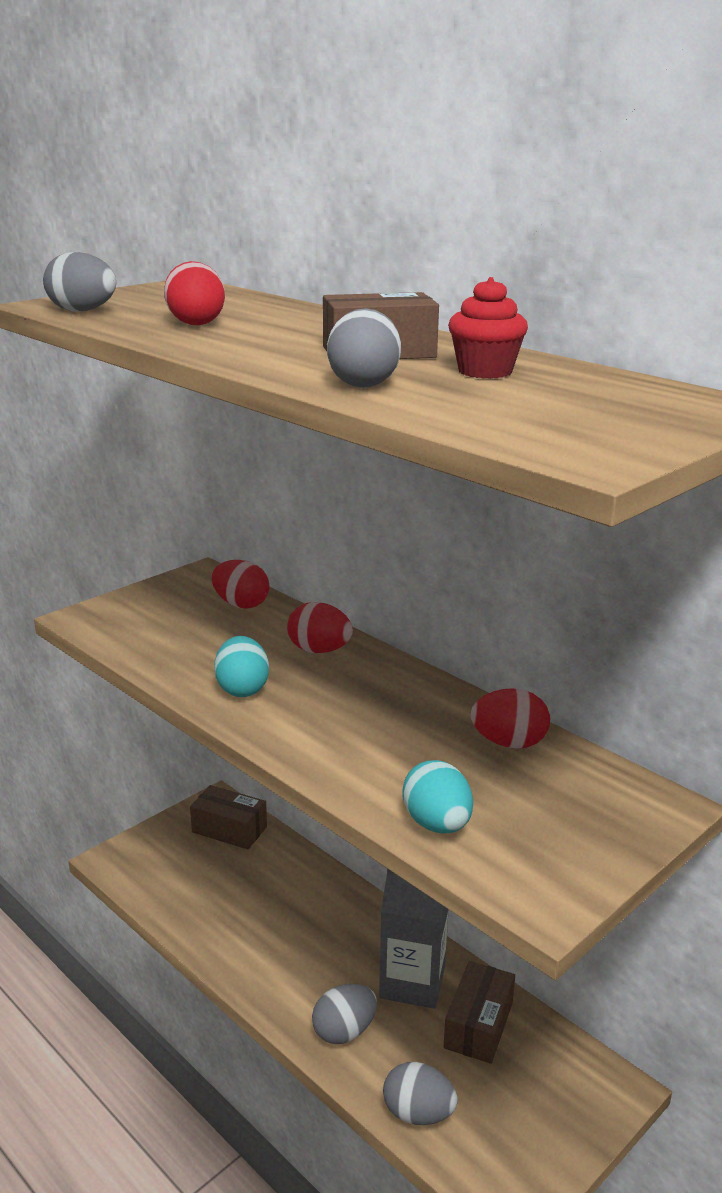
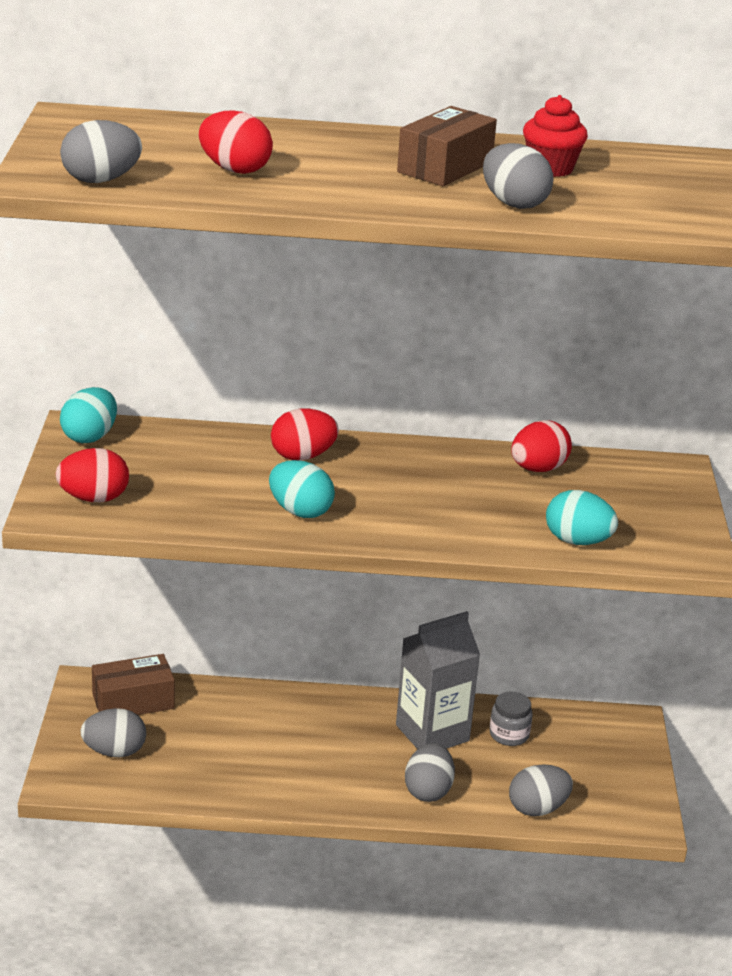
camera: 45 degrees left, 5 degrees up
red egg [211,560,270,608] -> red egg moved to [55,448,129,502]
brown box [444,961,515,1064] -> grey jar [489,691,533,746]
none -> turquoise egg [60,387,117,443]
none -> grey egg [80,708,146,757]

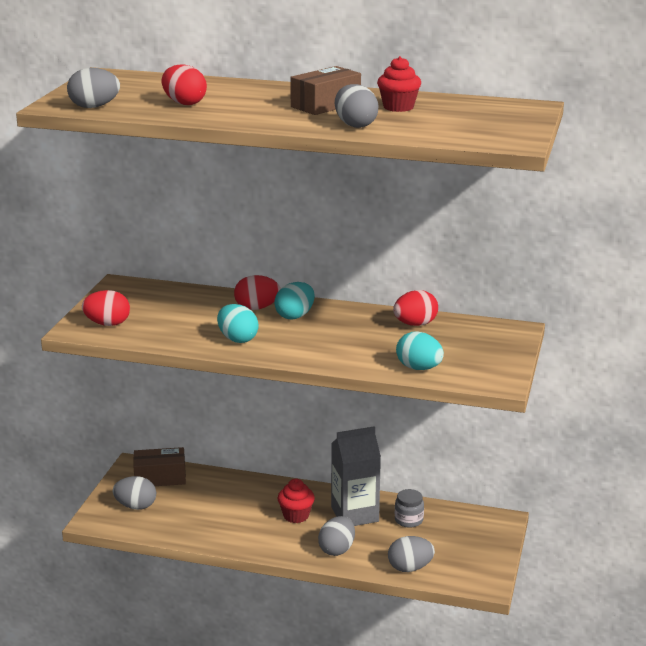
camera: 15 degrees right, 5 degrees down
turquoise egg [60,387,117,443] -> turquoise egg moved to [274,282,315,319]
none -> red cupcake [278,479,315,523]

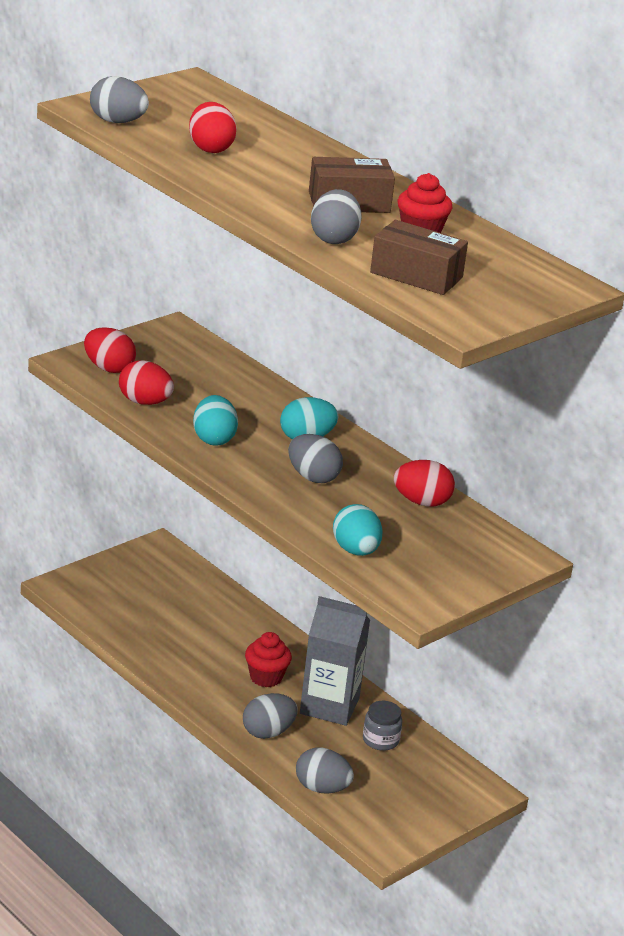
camera: 30 degrees right, 5 degrees up
grey egg [113,476,156,510] -> grey egg moved to [288,434,343,483]
brown box [133,447,186,486] -> brown box moved to [370,220,468,295]
red egg [234,275,280,310] -> red egg moved to [119,361,174,405]

